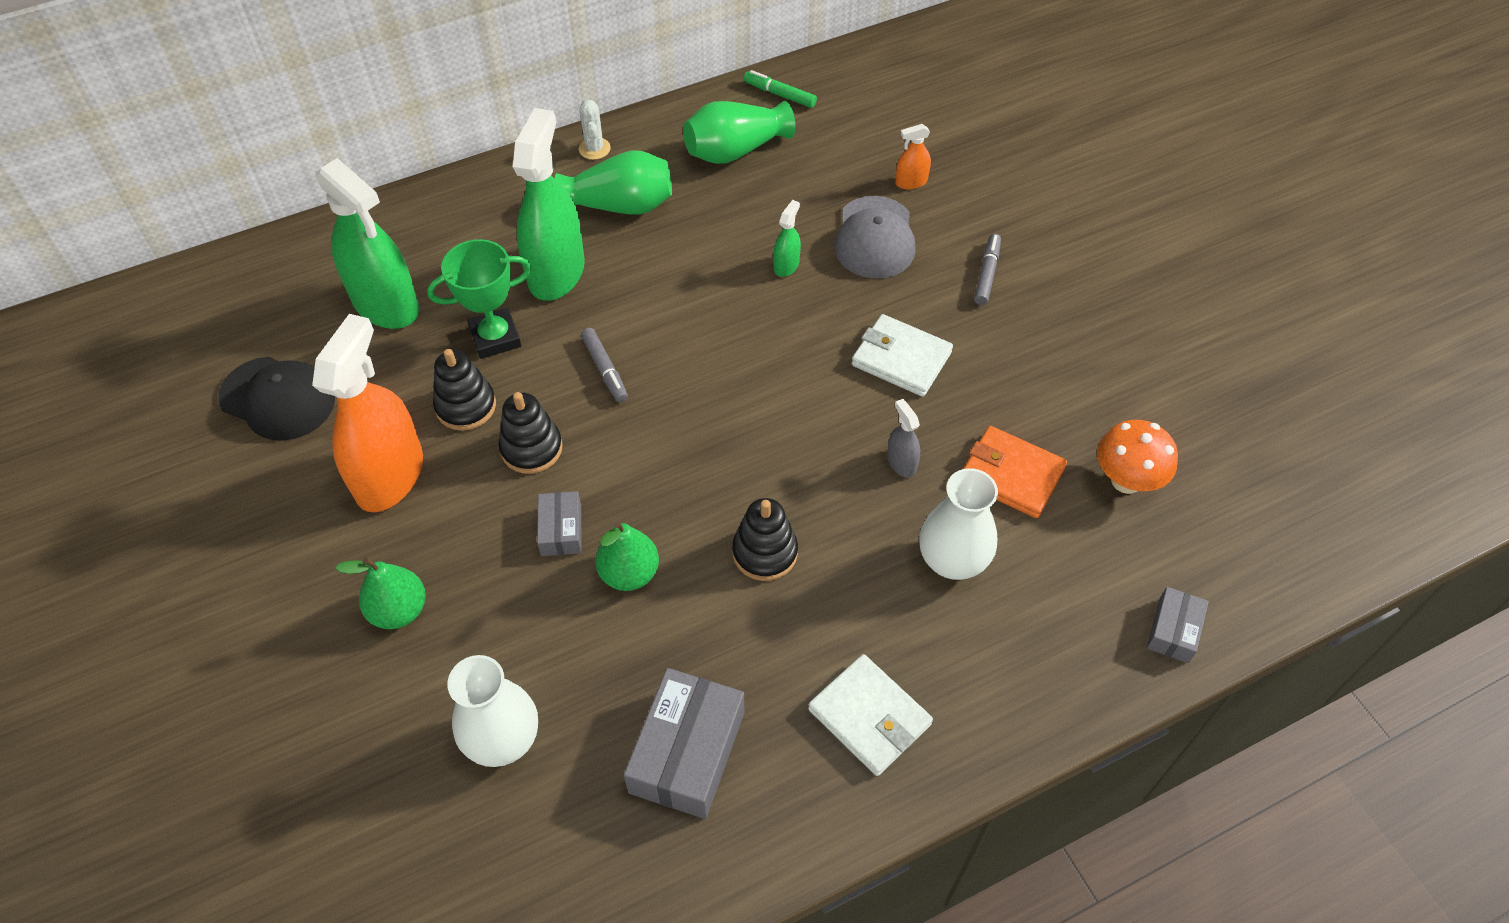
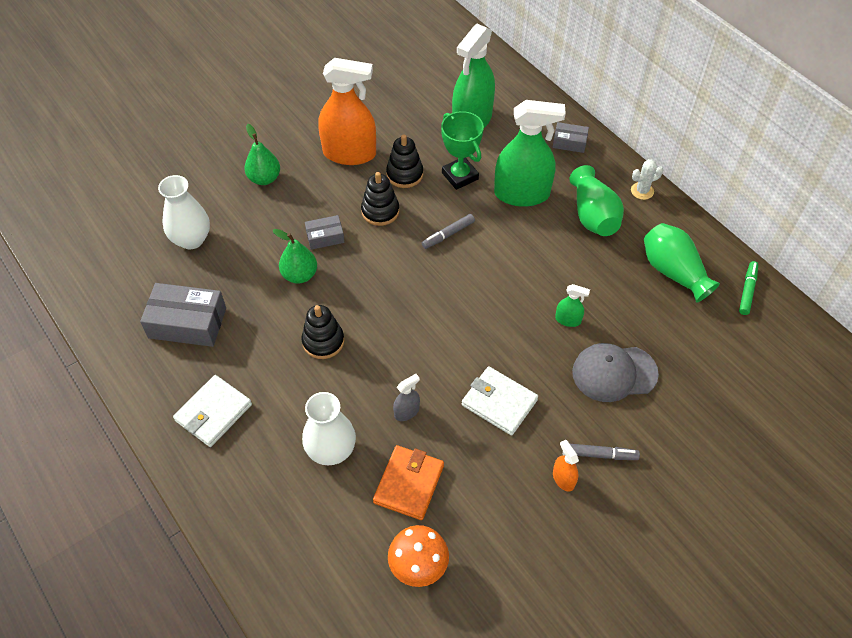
camera: 80 degrees right, 0 degrees up
black cap [219,357,335,441] -> none
white wallet [852,314,953,397] -> white wallet turned 75 degrees counterclockwise [462,366,538,435]
orange spray bottle [895,124,931,189] -> orange spray bottle moved to [553,440,579,492]
grey box [1147,587,1209,663] -> grey box moved to [552,122,589,153]

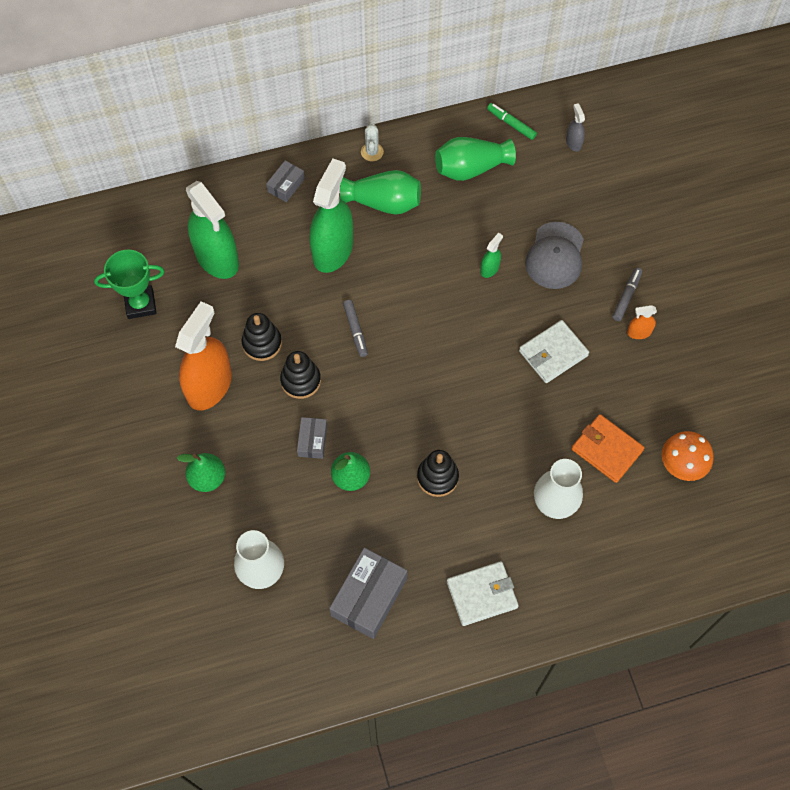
camera: 70 degrees left, 10 degrees up
white wallet [173,375,252,447] -> white wallet turned 75 degrees counterclockwise [447,561,519,626]
grey spray bottle [393,374,420,421] -> grey spray bottle moved to [566,103,585,152]
green trophy [441,111,484,190] -> green trophy moved to [94,249,165,319]

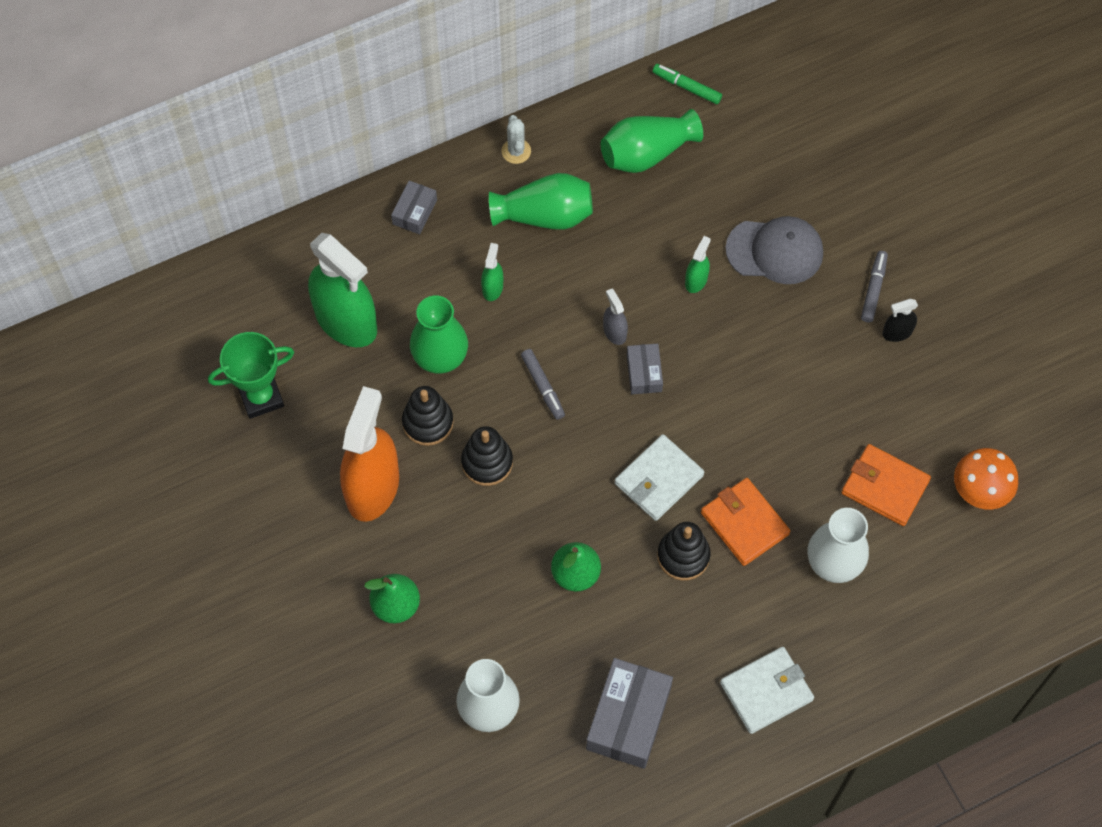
camera: 10 degrees left, 0 degrees up
grey box [297,417,327,459] -> grey box moved to [627,344,663,394]
green spray bottle [309,158,353,273] -> green spray bottle [481,243,503,301], size x0.43
white wallet [519,320,589,383] -> white wallet moved to [615,434,704,521]
grey cap [525,222,584,289] -> grey cap turned 90 degrees counterclockwise [725,216,823,284]
grey spray bottle [566,103,585,152] -> grey spray bottle moved to [603,289,628,345]
orange spray bottle [627,305,657,339] -> black spray bottle [882,299,918,342]
none -> green vase [410,296,468,374]
none -> orange wallet [701,478,790,566]

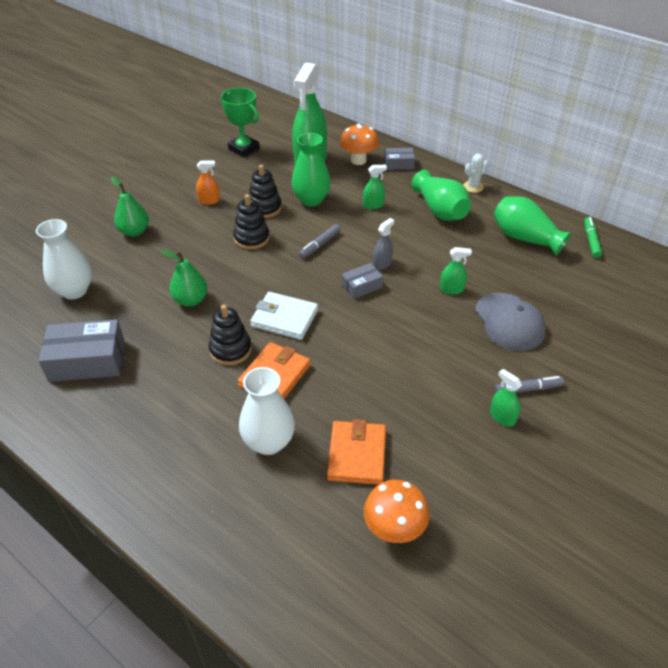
camera: 65 degrees right, 20 degrees down
orange spray bottle [340,386,399,522] -> orange spray bottle [196,160,220,205], size x0.43
white wallet [720,647,814,734] -> none
black spray bottle [882,299,918,342] -> green spray bottle [490,369,522,427]
none -> orange mushroom [340,123,379,165]

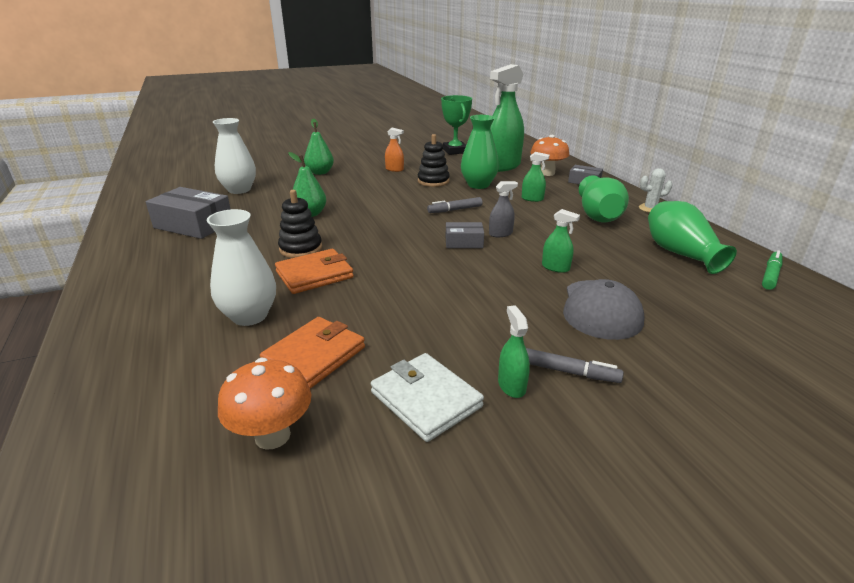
camera: 30 degrees right, 15 degrees down
black stacking toy [233,194,270,249] -> none
white wallet [250,292,318,340] -> white wallet moved to [371,353,484,442]

